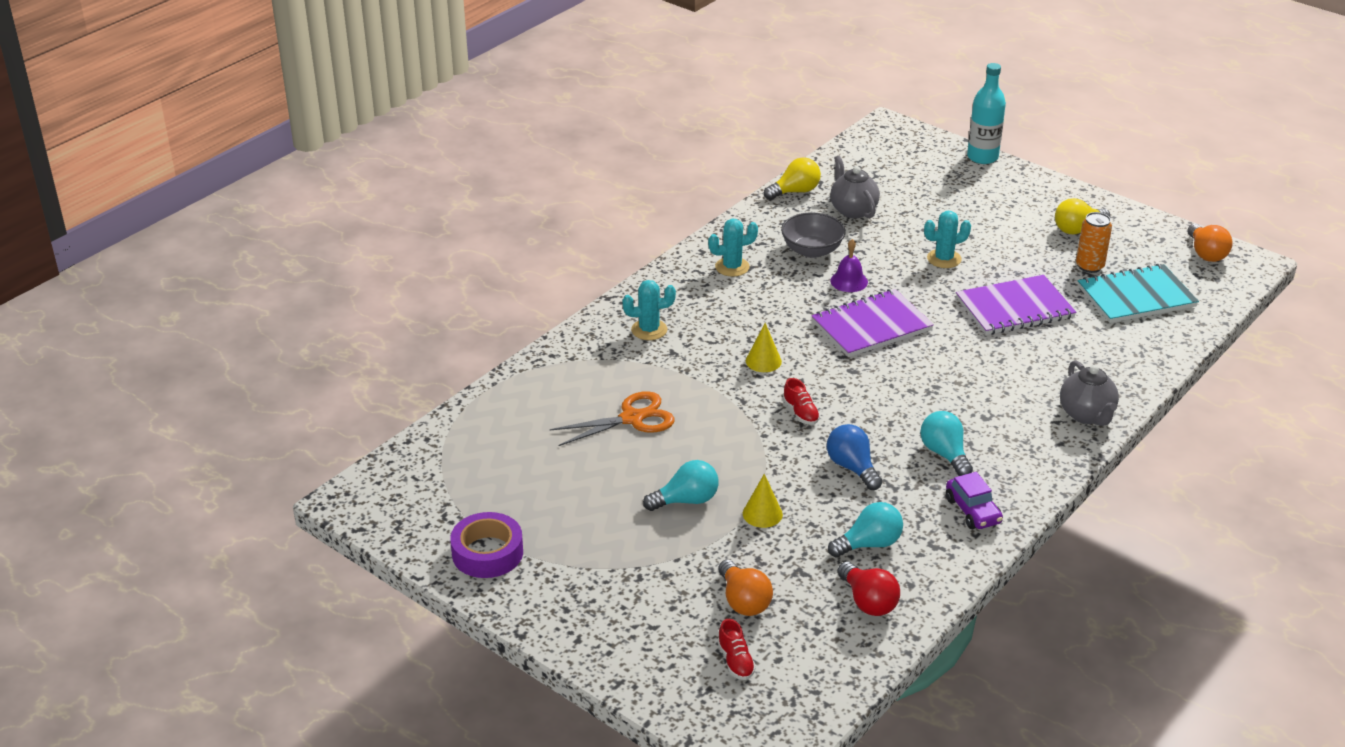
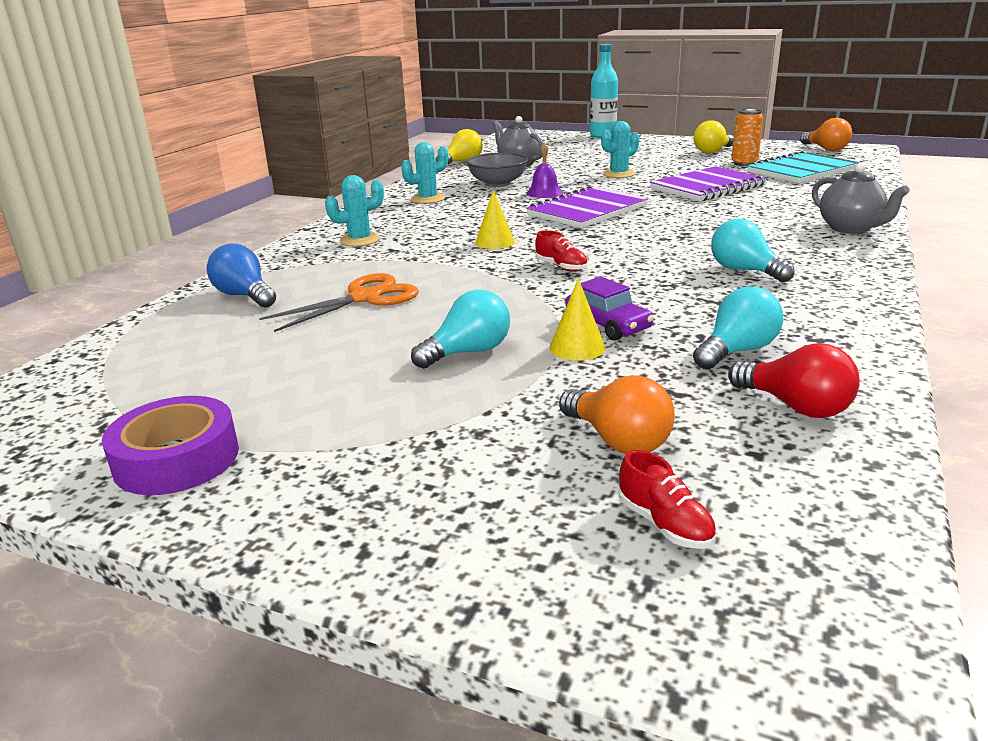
camera: 15 degrees left, 10 degrees down
blue light bulb [827,424,882,490] -> blue light bulb moved to [207,243,276,308]
purple car [946,472,1003,529] -> purple car moved to [566,277,654,341]

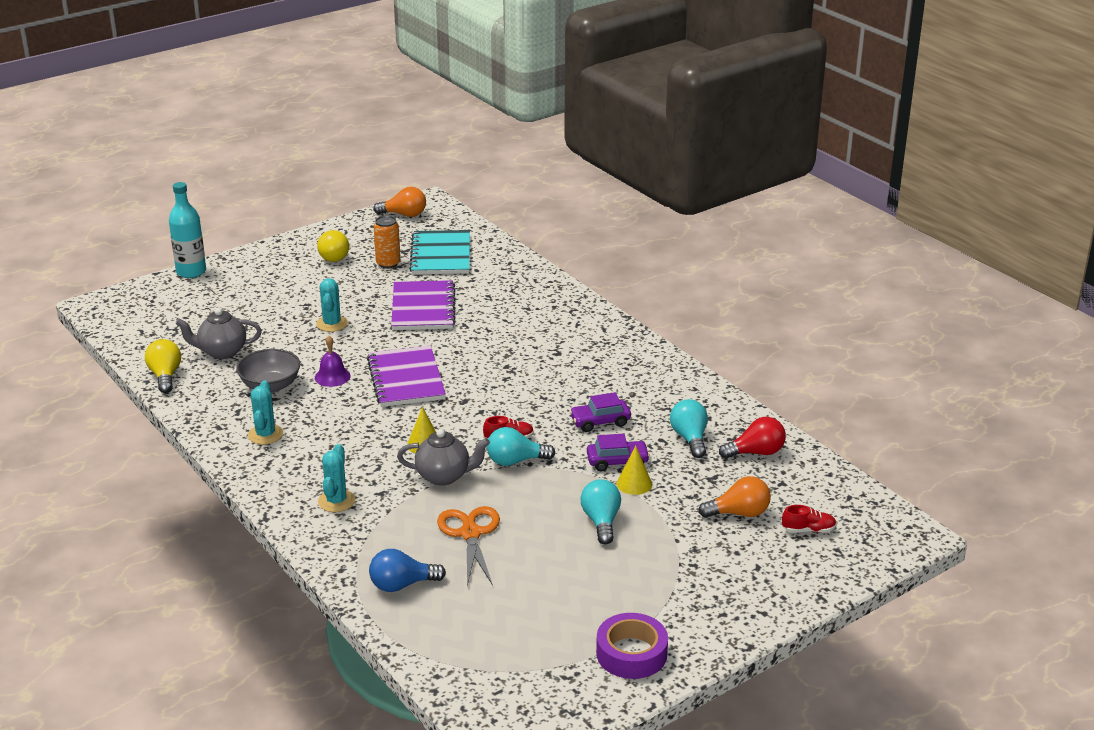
camera: 60 degrees left, 5 degrees up
turquoise light bulb [711,219,794,282] -> turquoise light bulb moved to [487,427,555,466]
grey teapot [812,163,910,234] -> grey teapot moved to [397,429,490,486]
none -> purple car [569,392,631,432]

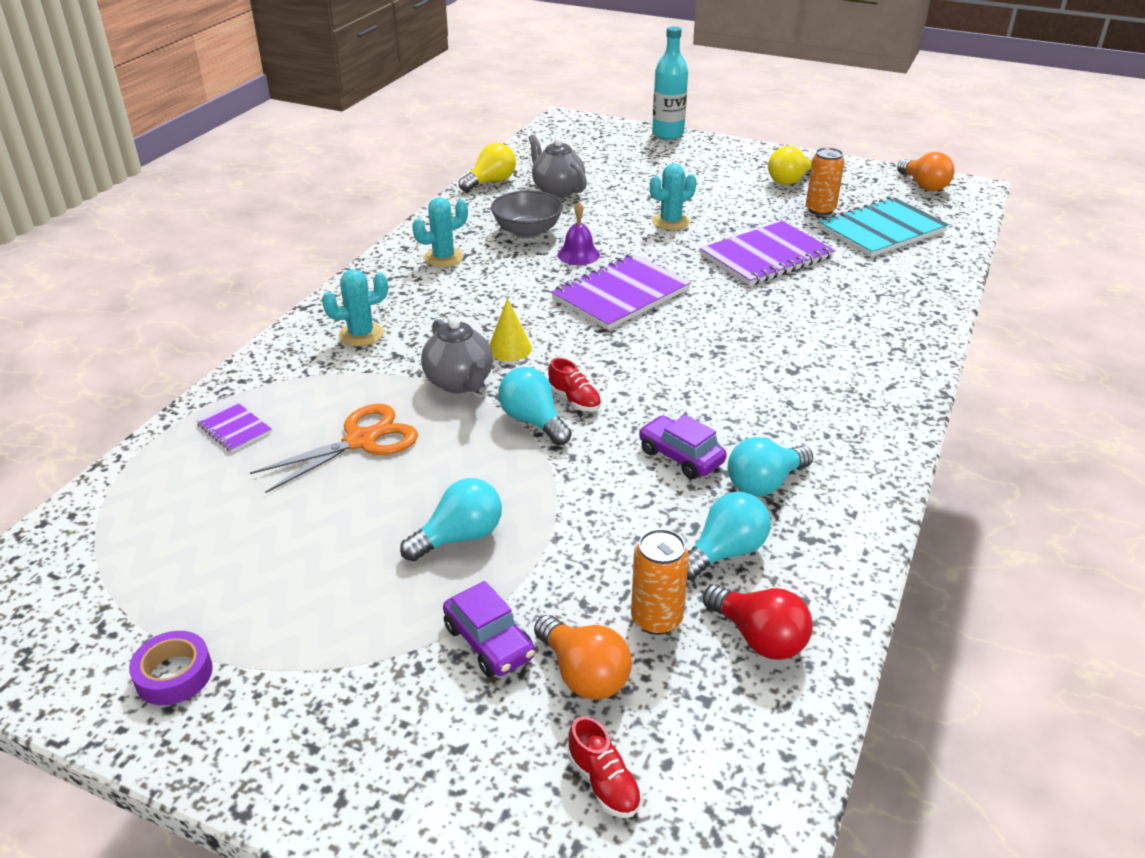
camera: 60 degrees right, 5 degrees up
blue light bulb [369,549,446,592] -> purple notebook [196,402,272,452]
purple car [587,433,650,471] -> purple car moved to [443,581,535,677]
purple tape [596,613,668,679] -> purple tape [129,631,213,705], size x0.67
yellow cone [617,446,652,495] -> none
none -> orange can [631,529,689,635]
none -> turquoise light bulb [728,437,813,496]

